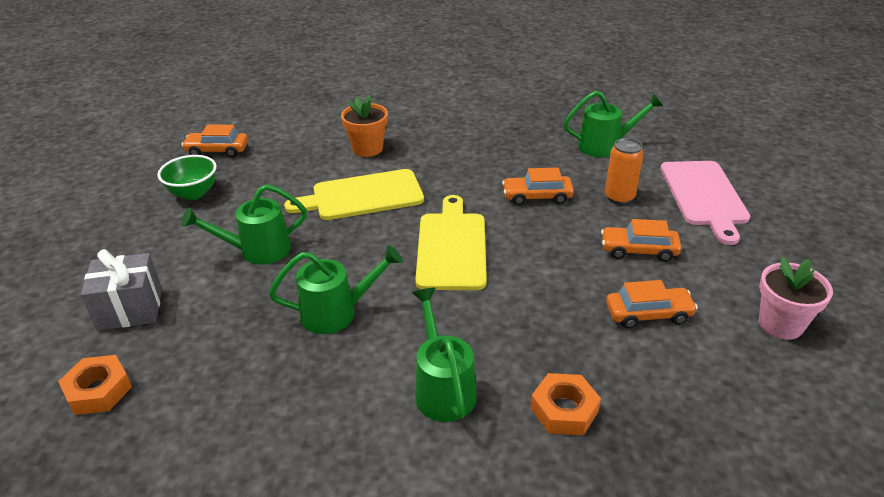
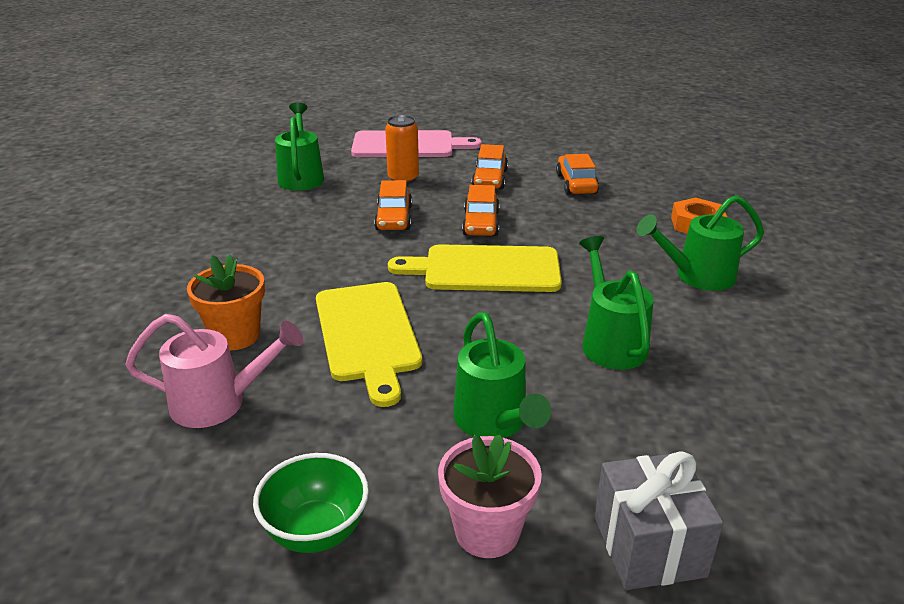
camera: 90 degrees left, 5 degrees down
orange nut [58,355,132,415] -> none
orange car [182,124,248,158] -> orange car moved to [462,185,500,236]
pink flower pot [759,257,833,340] -> pink flower pot moved to [438,435,542,558]
none -> pink watering can [125,314,303,428]

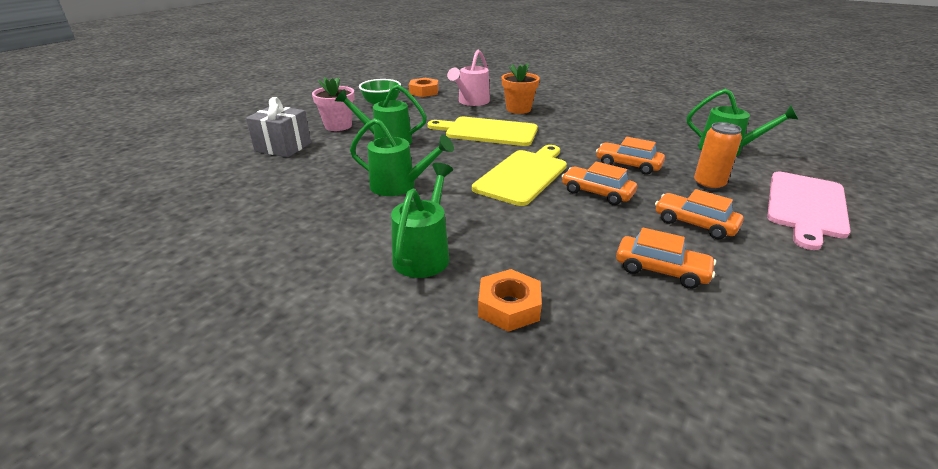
camera: 120 degrees right, 0 degrees up
none -> orange nut [409,78,439,97]

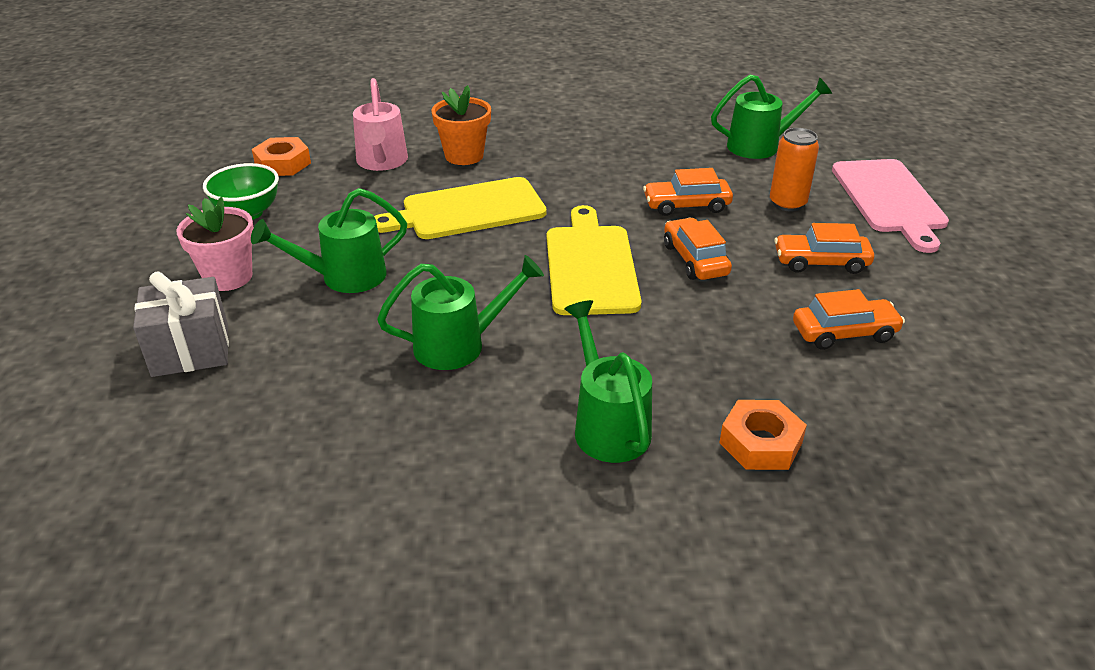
camera: 35 degrees left, 5 degrees up
orange car [561,162,637,205] -> orange car turned 75 degrees clockwise [664,218,732,280]

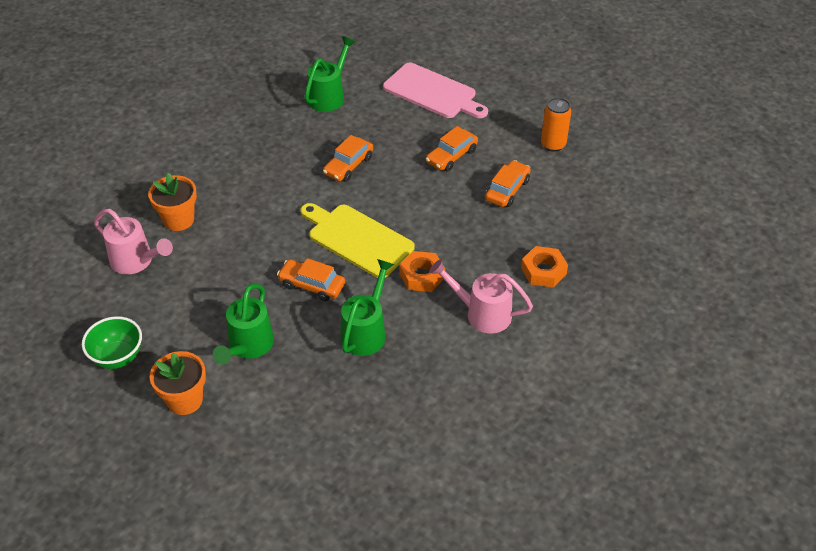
camera: 50 degrees left, 10 degrees up
grey gift [133,271,229,377] -> none
pink flower pot [176,197,254,291] -> orange flower pot [150,351,206,415]
orange nut [252,137,311,176] -> orange nut moved to [399,251,445,292]
yellow cutting board [374,177,547,239] -> none
green watering can [564,300,652,463] -> pink watering can [429,259,533,333]
orange car [664,218,732,280] -> orange car moved to [277,258,345,301]
orange can [770,128,819,212] -> orange can moved to [541,97,571,152]

